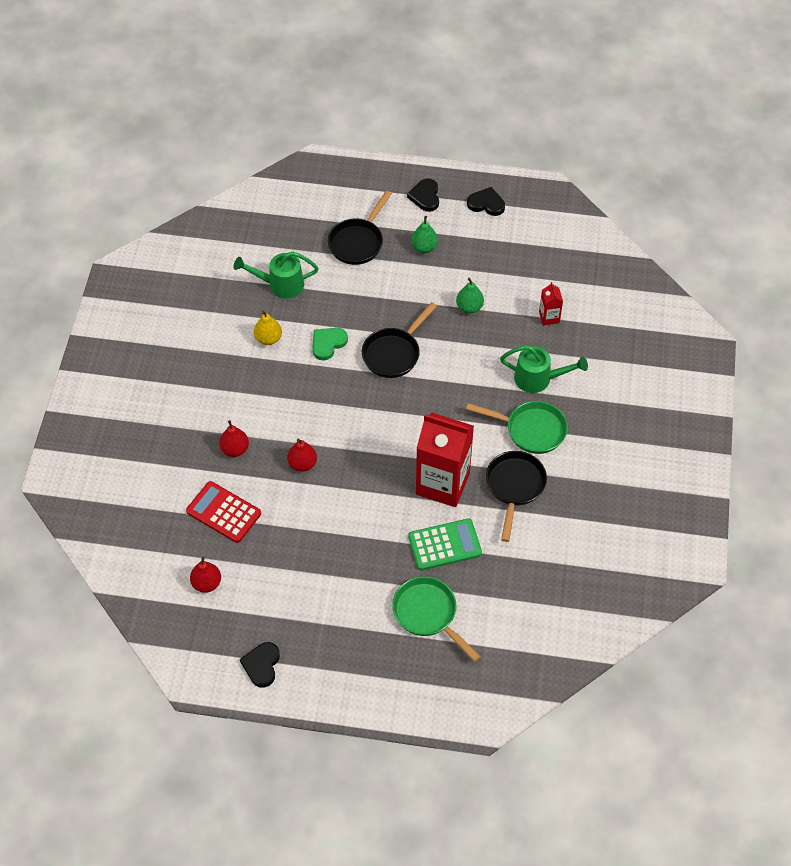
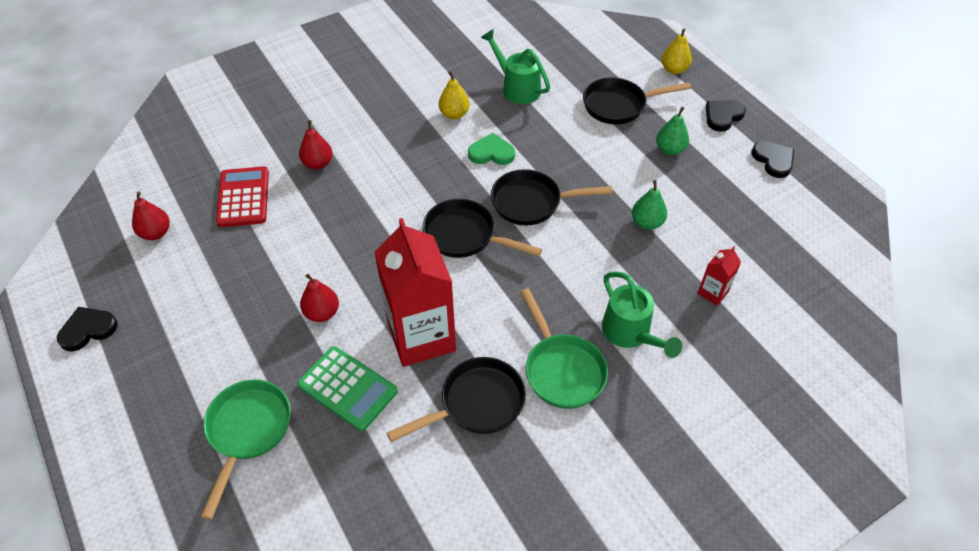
camera: 50 degrees right, 5 degrees down
red pear [287,439,317,472] -> red pear moved to [300,274,339,322]
none -> black pan [422,199,542,258]
none -> yellow pear [662,29,692,74]

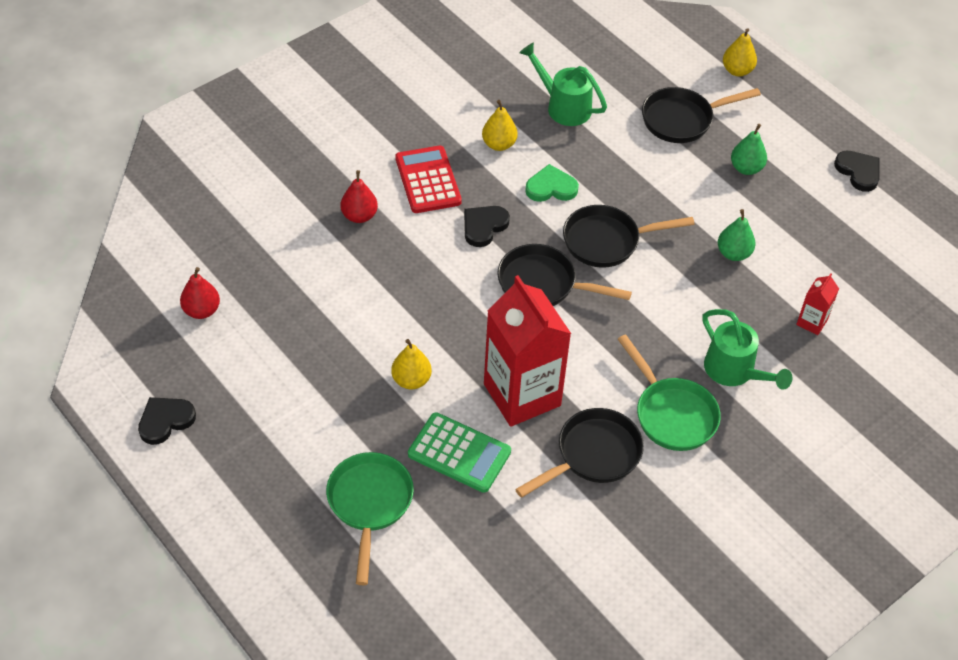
camera: 10 degrees left, 0 degrees up
red calculator [216,166,269,227] -> red calculator moved to [396,145,462,213]
red pear [300,274,339,322] -> yellow pear [391,339,432,389]
black heart [706,100,746,132] -> black heart moved to [464,206,510,247]

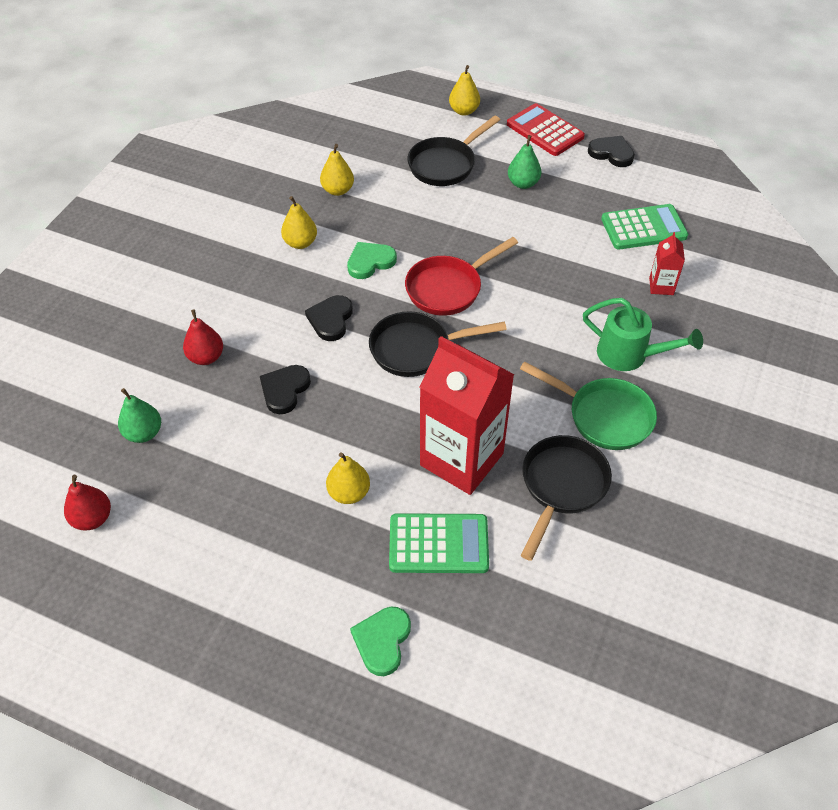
camera: 25 degrees left, 0 degrees up
black heart [138,397,196,445] -> black heart moved to [260,365,311,414]
green pan [326,452,414,585] -> green heart [350,607,411,676]
red calculator [396,145,462,213] -> red calculator moved to [507,103,585,156]
green watering can [519,42,607,126] -> yellow pear [320,144,354,196]
black pan [563,205,695,268] -> red pan [405,237,518,316]
green pear [718,209,756,261] -> green pear moved to [118,388,161,443]
none -> green calculator [601,204,688,250]

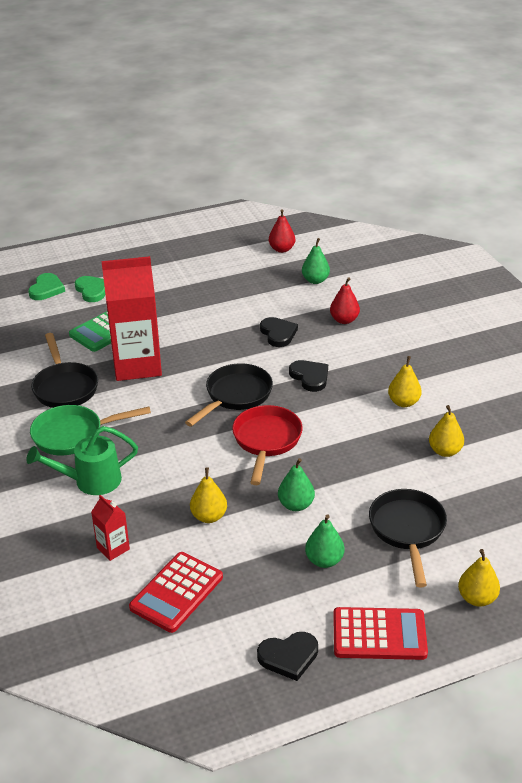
camera: 135 degrees right, 15 degrees down
yellow pear [326,452,370,504] -> yellow pear moved to [190,467,227,523]
green heart [347,242,397,279] -> green heart moved to [28,273,65,300]
green calculator [601,204,688,250] -> red calculator [129,552,223,633]
none -> green pear [278,458,315,511]

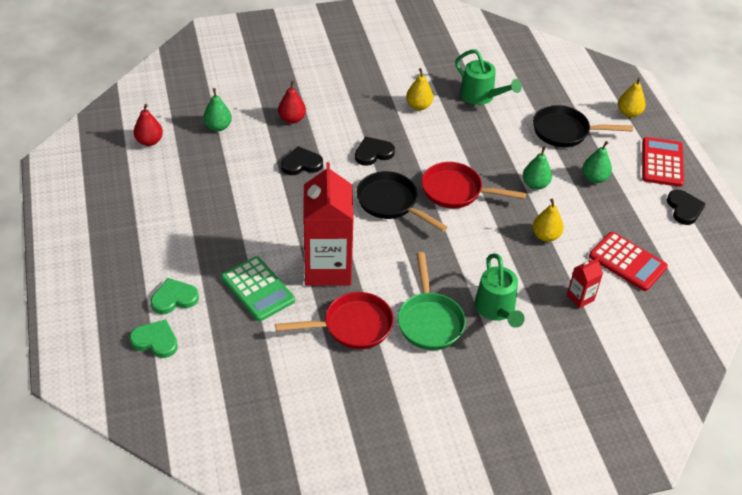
camera: 85 degrees left, 10 degrees up
black pan [31,333,98,408] -> red pan [275,292,394,349]
yellow pear [429,405,464,457] -> green watering can [455,49,522,105]

